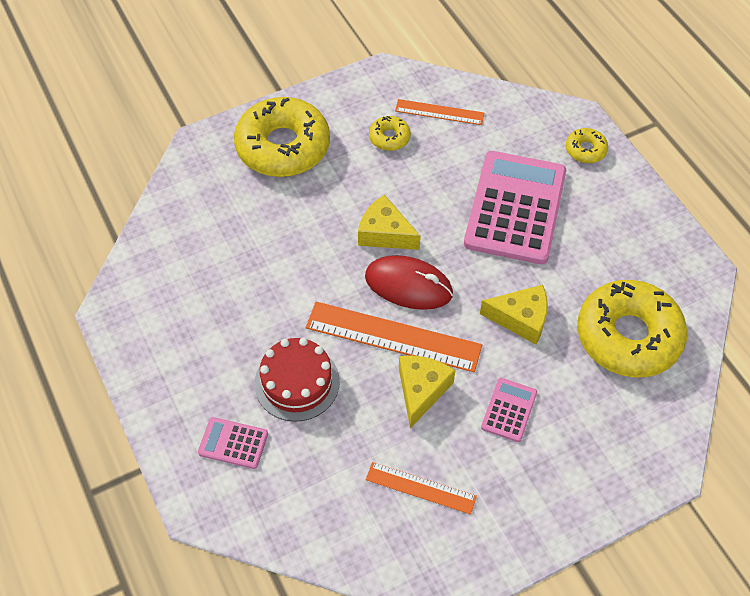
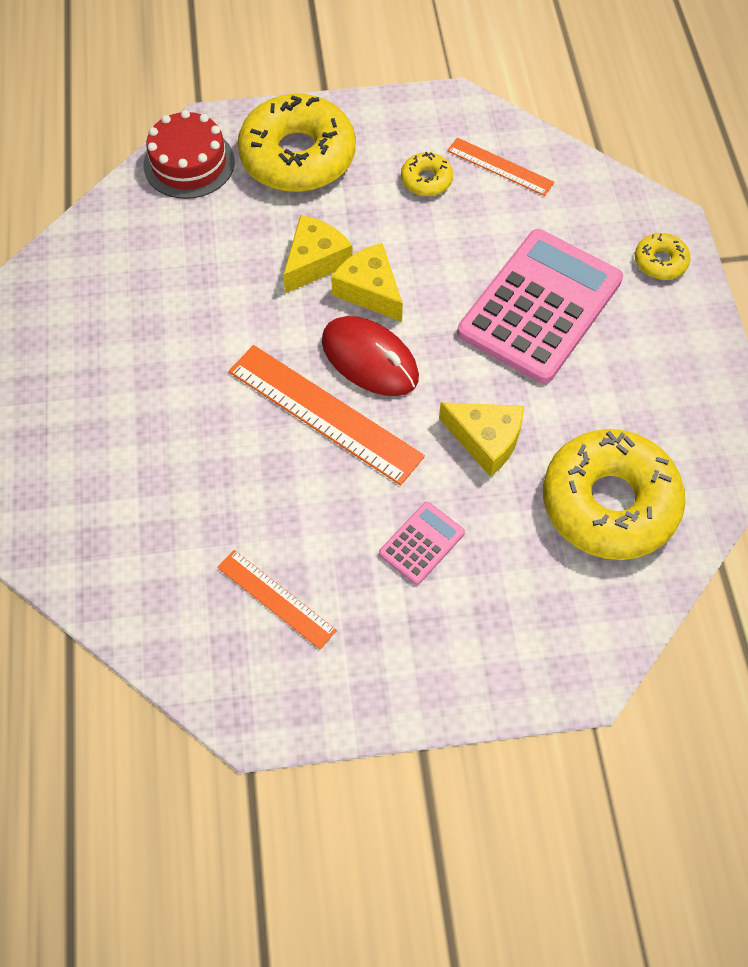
camera: 20 degrees right, 5 degrees up
pink calculator [198,417,268,469] -> none
red cake [255,338,340,422] -> red cake moved to [144,110,235,199]
yellow cheese [399,355,455,428] -> yellow cheese moved to [283,215,353,293]

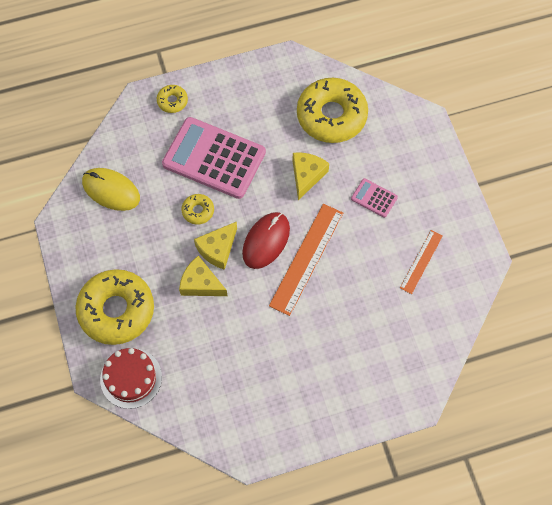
camera: 100 degrees left, 5 degrees up
yellow donut [401,152,453,196] -> yellow donut moved to [181,194,214,225]
orange ruler [447,138,554,196] -> yellow mouse [82,168,140,211]

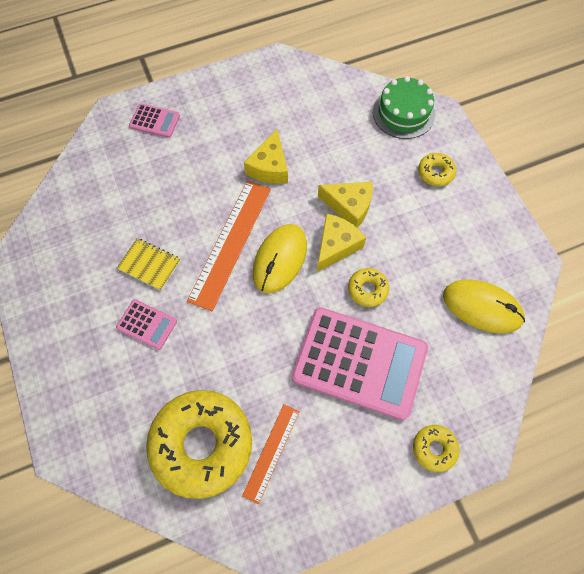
camera: 175 degrees right, 0 degrees up
yellow donut [75,269,154,345] -> yellow donut [418,153,456,186], size x0.44
red cake [100,348,162,409] -> green cake [373,76,435,139]
red mouse [242,212,290,269] -> yellow mouse [253,224,307,294]
yellow cheese [292,152,329,200] -> yellow cheese moved to [244,129,288,184]
orange ruler [400,230,443,294] -> orange ruler moved to [242,404,300,504]
none -> yellow notebook [117,238,181,291]
none -> pink calculator [129,104,180,138]

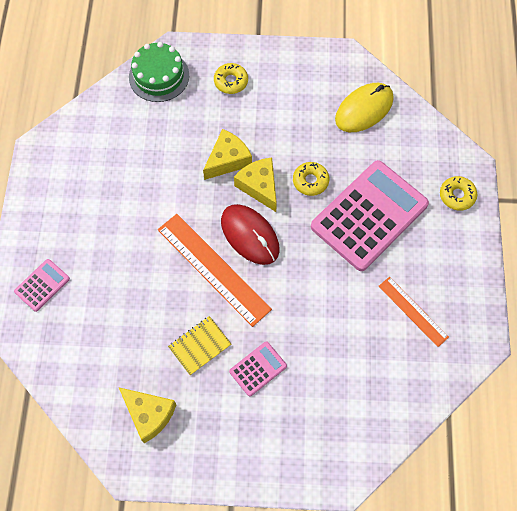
camera: 65 degrees left, 0 degrees up
yellow donut [146,390,252,499] -> none
yellow cheese [244,129,288,184] -> yellow cheese moved to [119,388,176,443]
yellow mouse [253,224,307,294] -> red mouse [221,204,280,265]

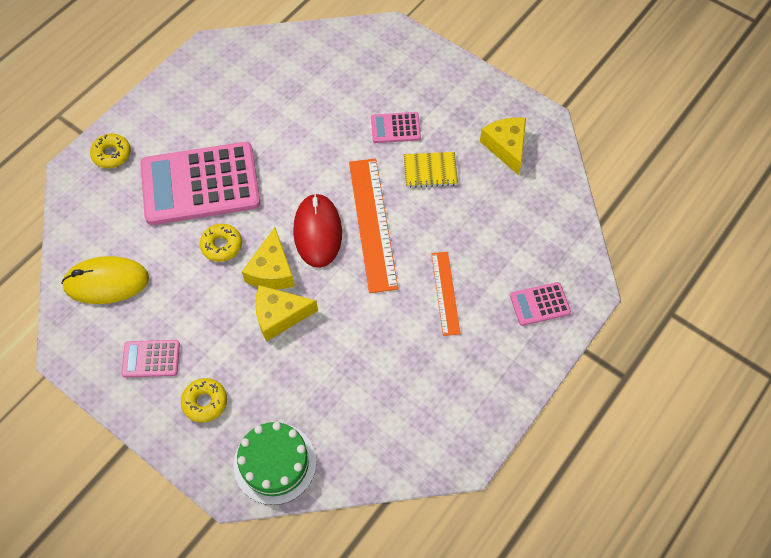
camera: 145 degrees left, 5 degrees down
orange ruler [379,277,449,347] -> orange ruler moved to [431,252,460,336]
none -> pink calculator [121,340,180,378]

